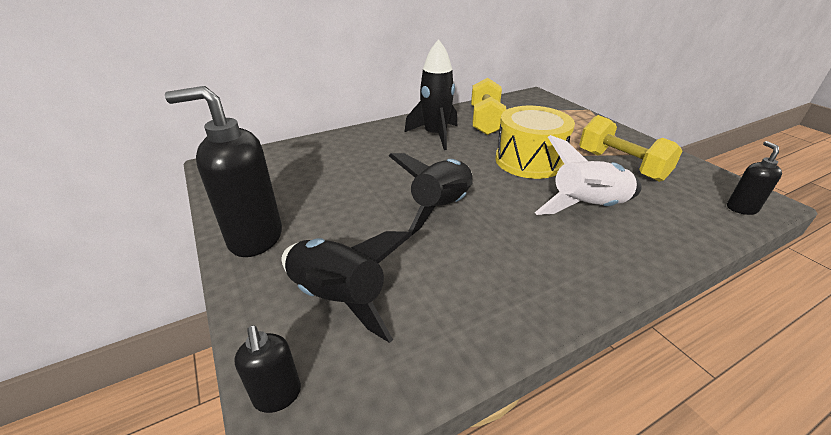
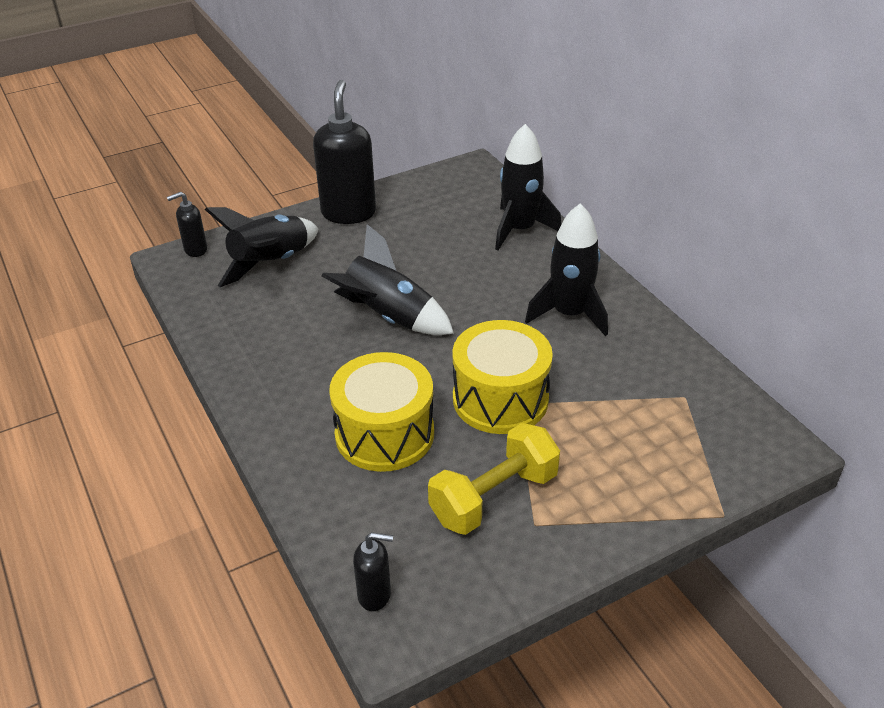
camera: 90 degrees right, 5 degrees up
yellow dumbbell [471,78,507,135] -> none
white rocket [535,135,641,215] -> yellow drum [329,352,434,472]
none -> black rocket [495,124,561,250]

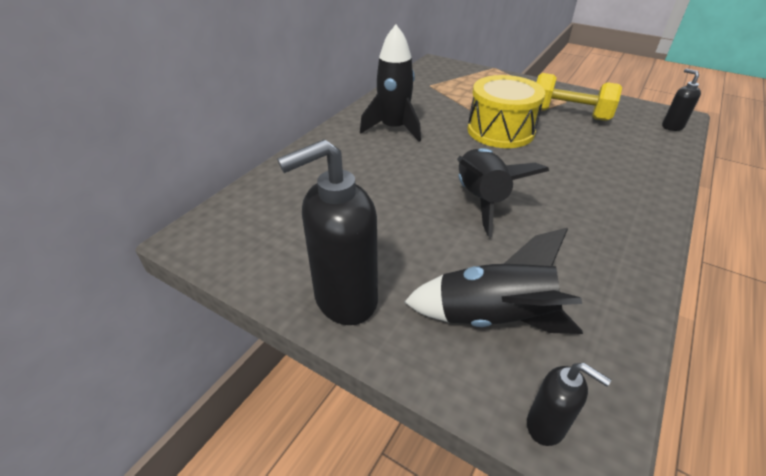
camera: 120 degrees left, 0 degrees up
yellow drum [329,352,434,472] -> none
black rocket [495,124,561,250] -> none

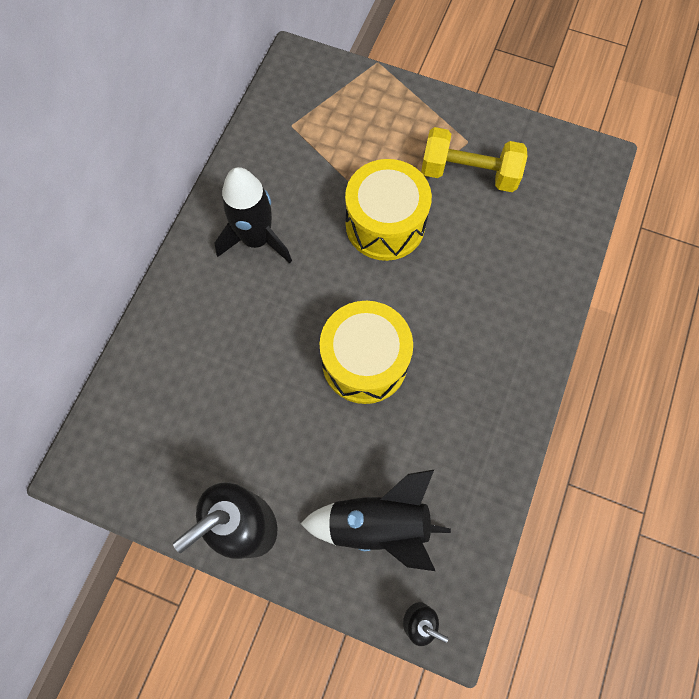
camera: 10 degrees left, 30 degrees up
black rocket [457,148,549,237] -> yellow drum [320,301,413,404]
black soap dispenser [662,69,701,131] -> none

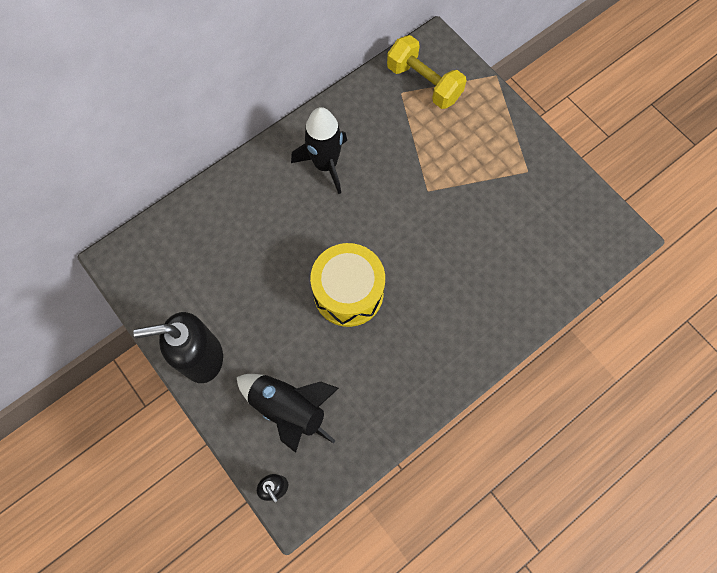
camera: 30 degrees right, 0 degrees up
yellow drum [345,159,432,261] -> none
yellow dumbbell [421,127,527,192] -> yellow dumbbell moved to [387,35,467,109]

